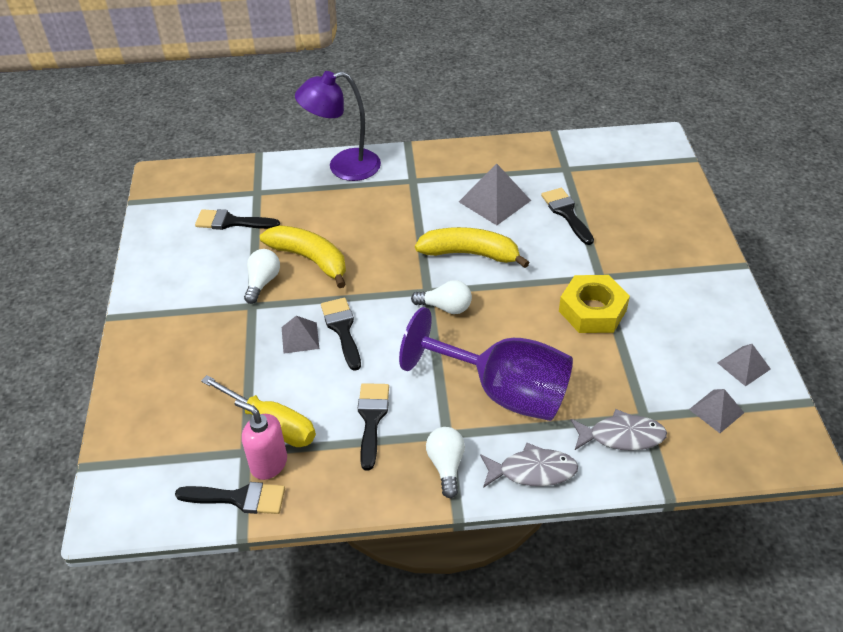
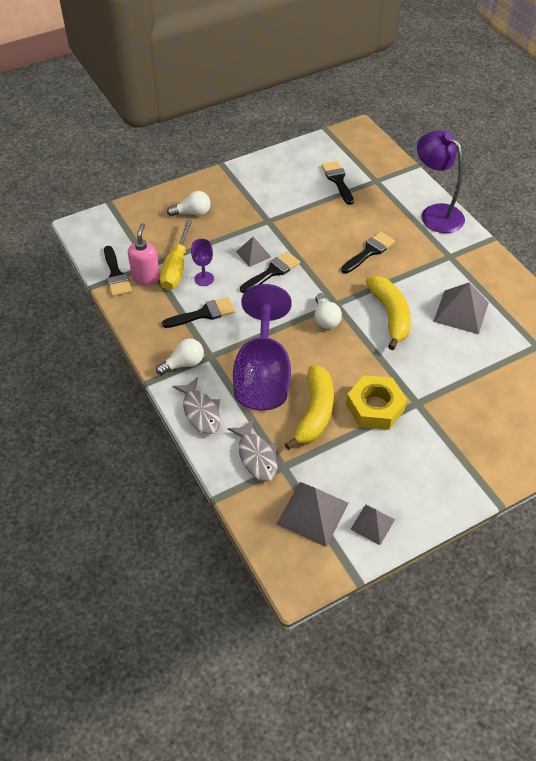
camera: 65 degrees right, 5 degrees up
white light bulb [244,249,280,304] -> white light bulb moved to [167,191,211,216]
yellow banana [260,225,346,288] -> yellow banana moved to [285,365,334,450]
black brush [541,188,594,245] -> black brush moved to [341,232,395,273]
grey pyramid [689,389,744,433] -> grey pyramid [276,482,349,547], size x1.66
none -> purple goblet [191,239,214,286]

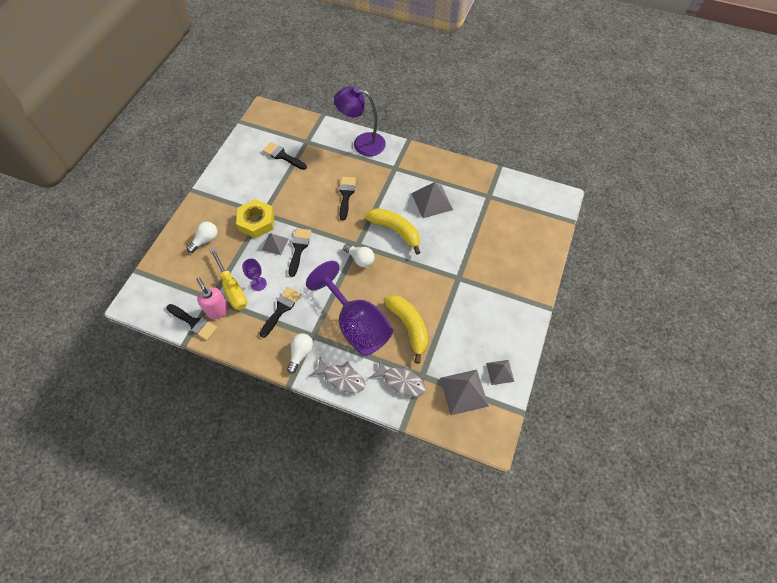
camera: 40 degrees left, 10 degrees up
yellow nut [346,375,407,430] -> yellow nut moved to [236,199,274,238]

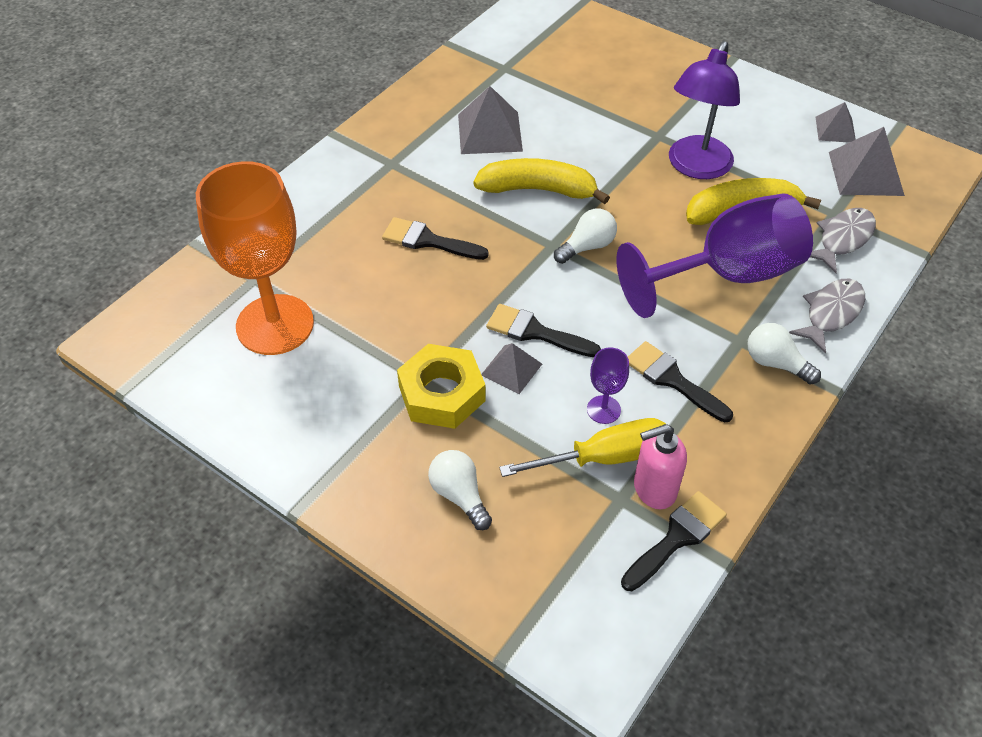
camera: 75 degrees left, 10 degrees down
black brush [262,142,307,170] -> orange goblet [196,161,314,355]
purple lamp [334,86,386,156] -> purple lamp moved to [669,41,740,179]
yellow banana [364,208,421,254] -> yellow banana turned 45 degrees clockwise [473,158,610,204]

